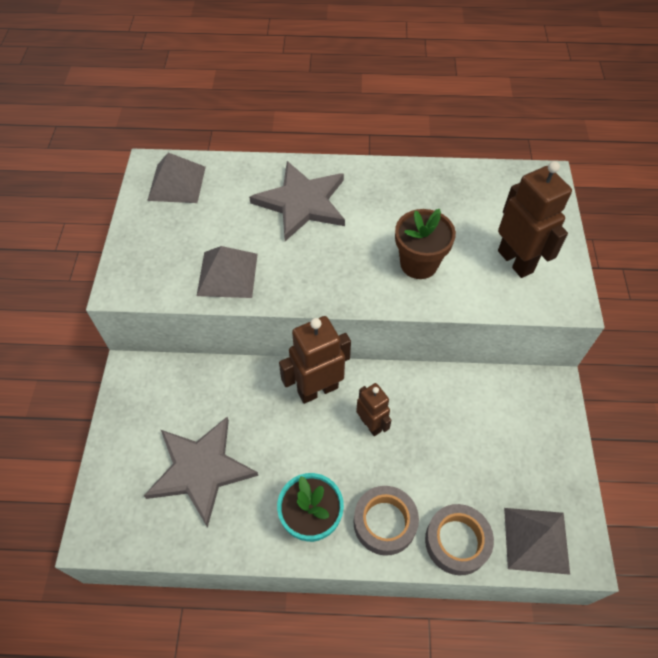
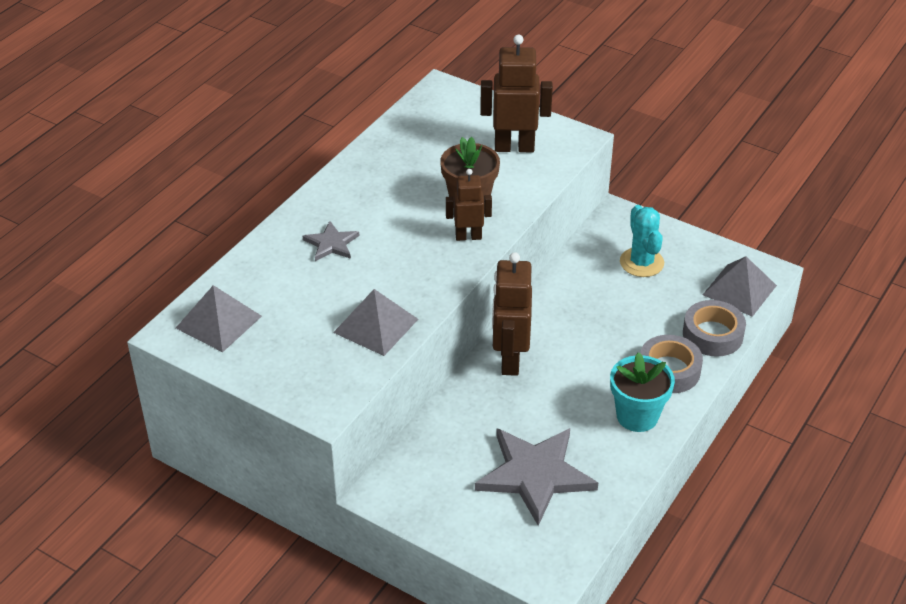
camera: 60 degrees left, 15 degrees down
grey star [249,161,345,241] -> grey star [303,221,360,261], size x0.51
brown robot [356,383,391,436] -> brown robot moved to [446,169,492,241]
none -> turquoise cactus [620,205,664,277]

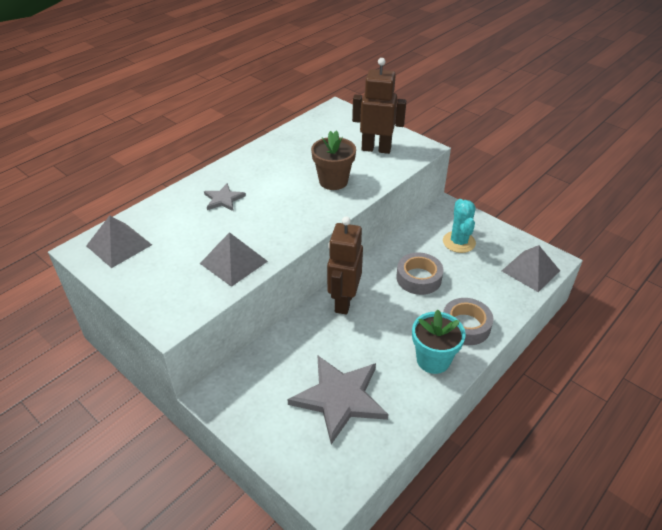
camera: 10 degrees right, 0 degrees up
brown robot [446,169,492,241] -> none
grey tape [683,300,746,357] -> grey tape moved to [396,252,444,295]

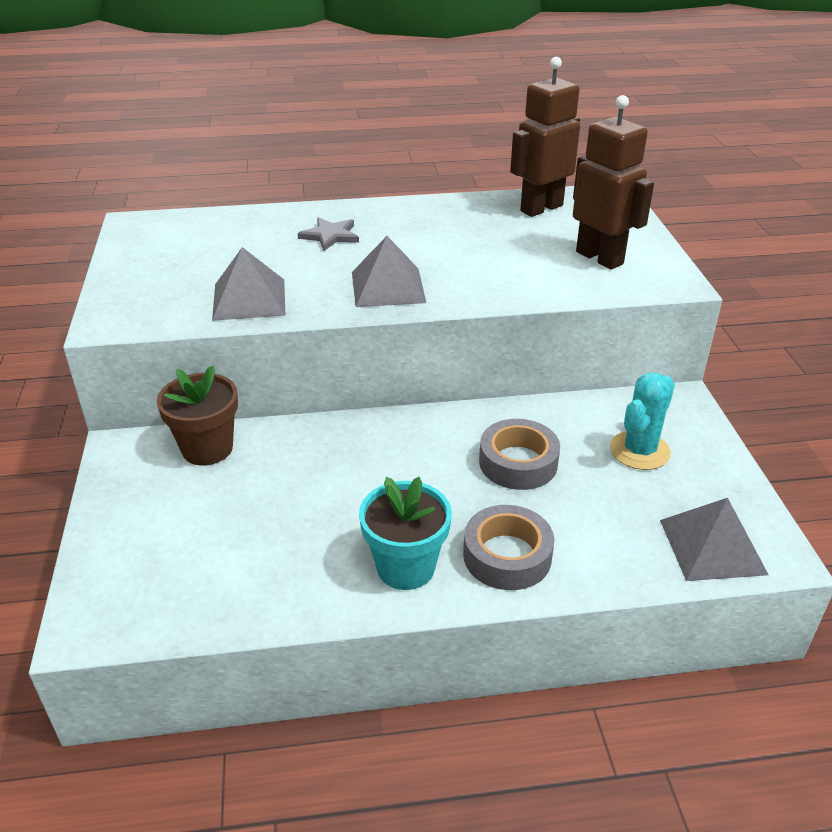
camera: 40 degrees right, 5 degrees down
grey pyramid [86,215,152,268] -> grey pyramid moved to [352,236,426,307]
grey star [287,356,389,444] -> none
brown flower pot [311,130,356,190] -> brown flower pot moved to [157,365,238,466]
brown robot [327,217,363,315] -> brown robot moved to [510,57,580,217]

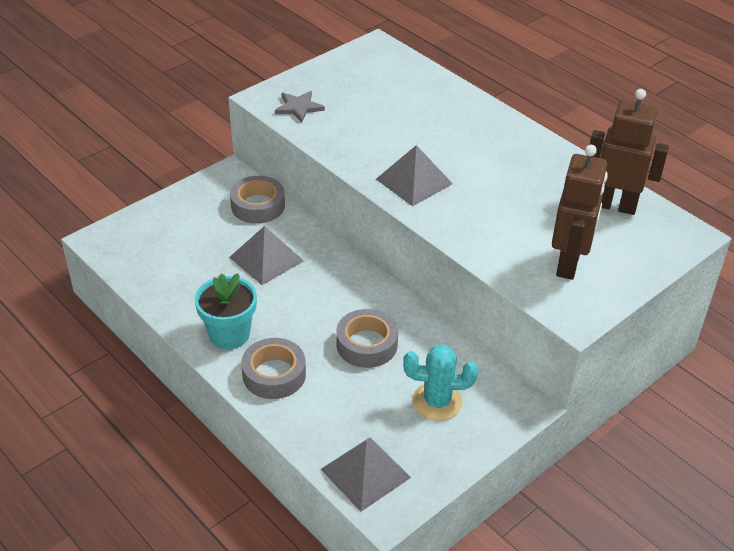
camera: 55 degrees right, 5 degrees up
brown flower pot [157,365,238,466] -> grey tape [230,176,285,224]
grey pyramid [212,247,286,321] -> grey pyramid moved to [229,226,304,285]
grey star [298,217,359,251] -> grey star moved to [275,91,325,123]

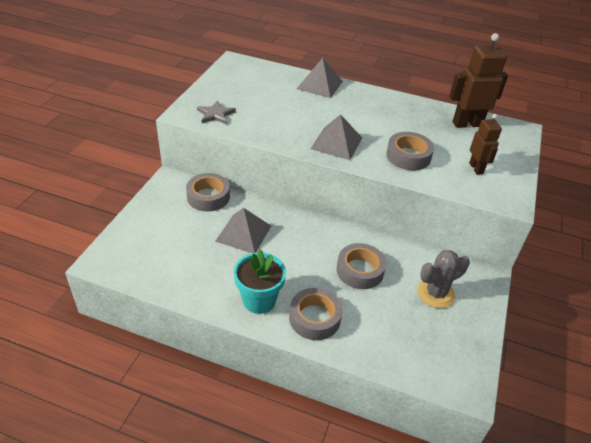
camera: 30 degrees left, 0 degrees up
grey pyramid [321,437,411,512] -> grey pyramid moved to [297,58,343,98]
turquoise cactus [403,344,478,421] -> grey cactus [417,250,470,308]
brown robot [552,145,608,280] -> brown robot [469,114,502,175], size x0.61
none -> grey tape [386,132,434,170]

